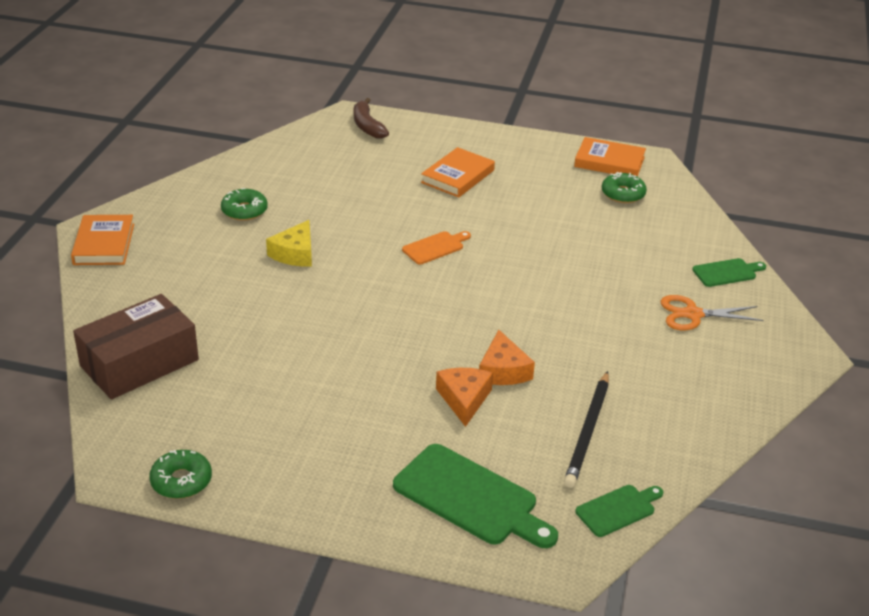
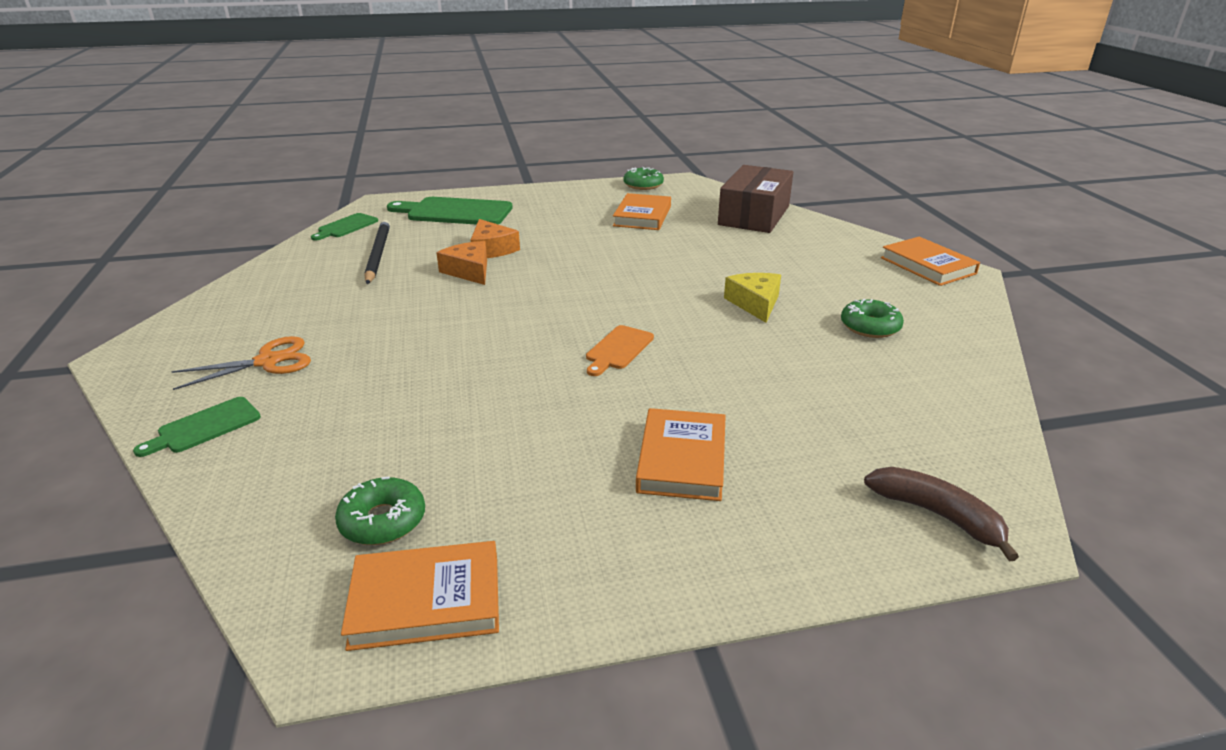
camera: 155 degrees right, 5 degrees down
none -> orange book [613,193,671,230]

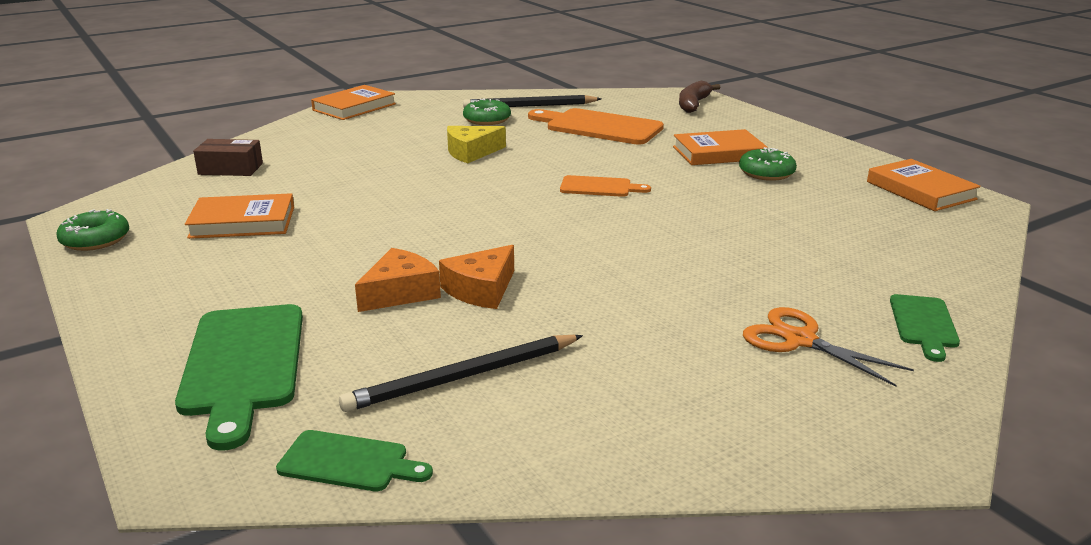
camera: 110 degrees left, 5 degrees down
green cutting board [133,397,261,457] -> green cutting board turned 75 degrees clockwise [890,294,960,362]
green donut [335,476,425,545] -> green donut moved to [739,147,797,181]
brown box [718,165,793,233] -> brown box [193,139,263,176], size x0.54
none -> black pencil [463,95,601,108]
none -> orange cutting board [528,108,664,144]

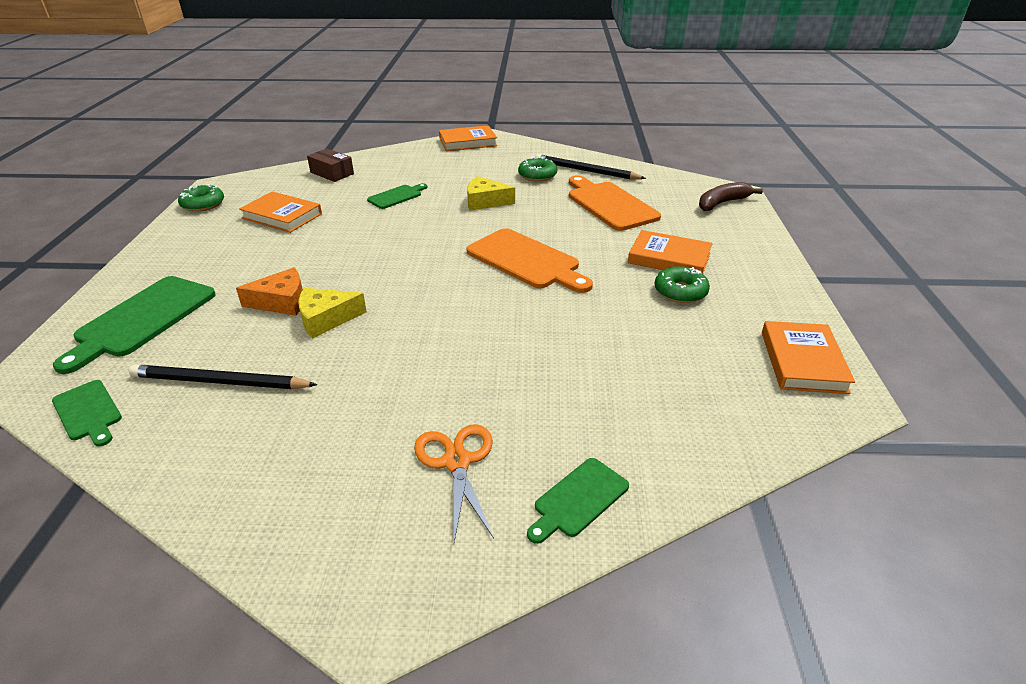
camera: 35 degrees right, 10 degrees up
orange cheese [439,245,514,309] -> yellow cheese [298,288,367,339]
orange cutting board [560,175,651,197] -> orange cutting board [466,228,593,293], size x1.83
none -> green cutting board [367,183,428,209]

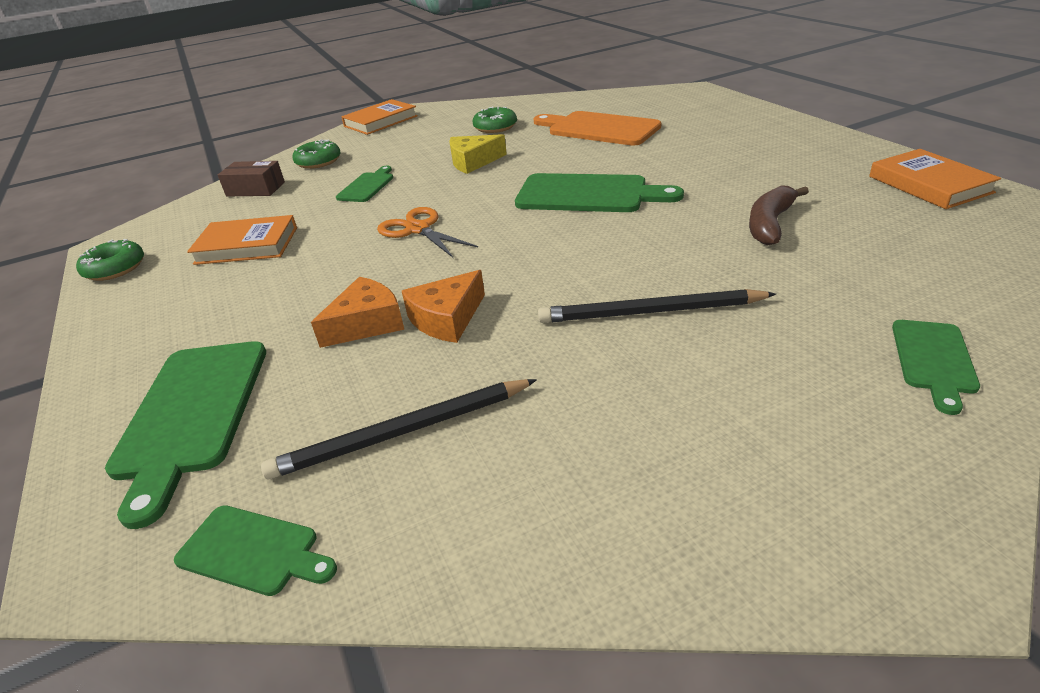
camera: 25 degrees left, 0 degrees up
yellow cheese [298,288,367,339] -> orange cheese [402,270,485,343]
orange scissors [414,424,494,542] -> orange scissors moved to [377,207,478,258]
orange cutting board [466,228,593,293] -> green cutting board [515,173,684,212]
black pencil [535,154,646,179] -> black pencil moved to [538,289,776,323]
orange book [628,230,712,274] -> none
green donut [655,266,710,303] -> green donut moved to [292,139,340,169]
brown banana [699,182,763,211] -> brown banana moved to [749,186,809,246]

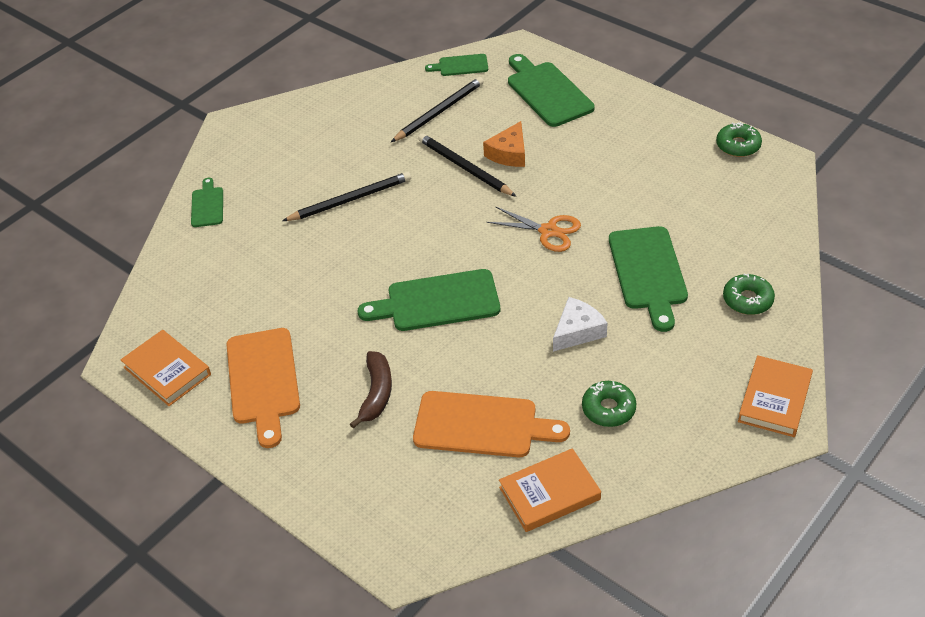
camera: 155 degrees right, 10 degrees up
orange book [187,215,297,265] -> orange book moved to [499,448,601,532]
brown box [218,161,285,196] -> none
green cutting board [336,166,393,202] -> green cutting board [609,226,688,332], size x1.83
orange cheese [402,270,485,343] -> black pencil [418,133,517,197]
yellow cheese [449,134,507,174] -> white cheese [553,297,607,352]
brown banana [749,186,809,246] -> brown banana moved to [350,351,392,429]
none -> orange cutting board [226,328,300,448]

